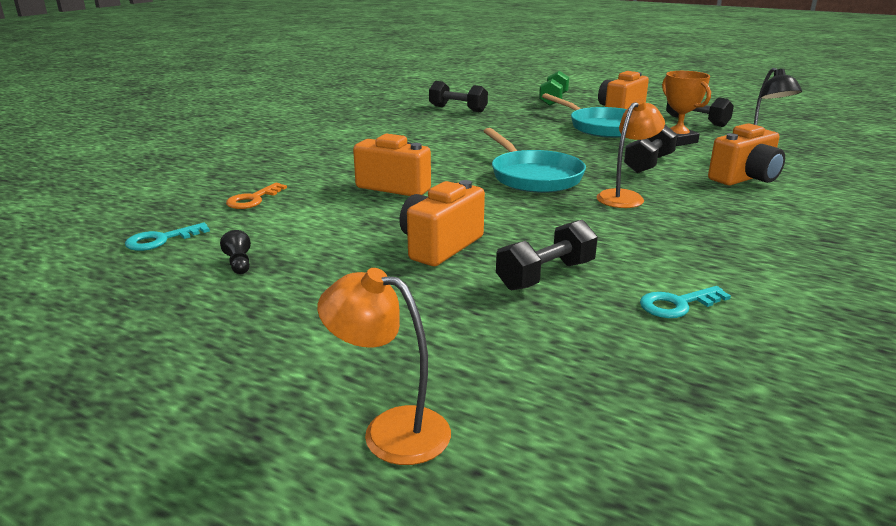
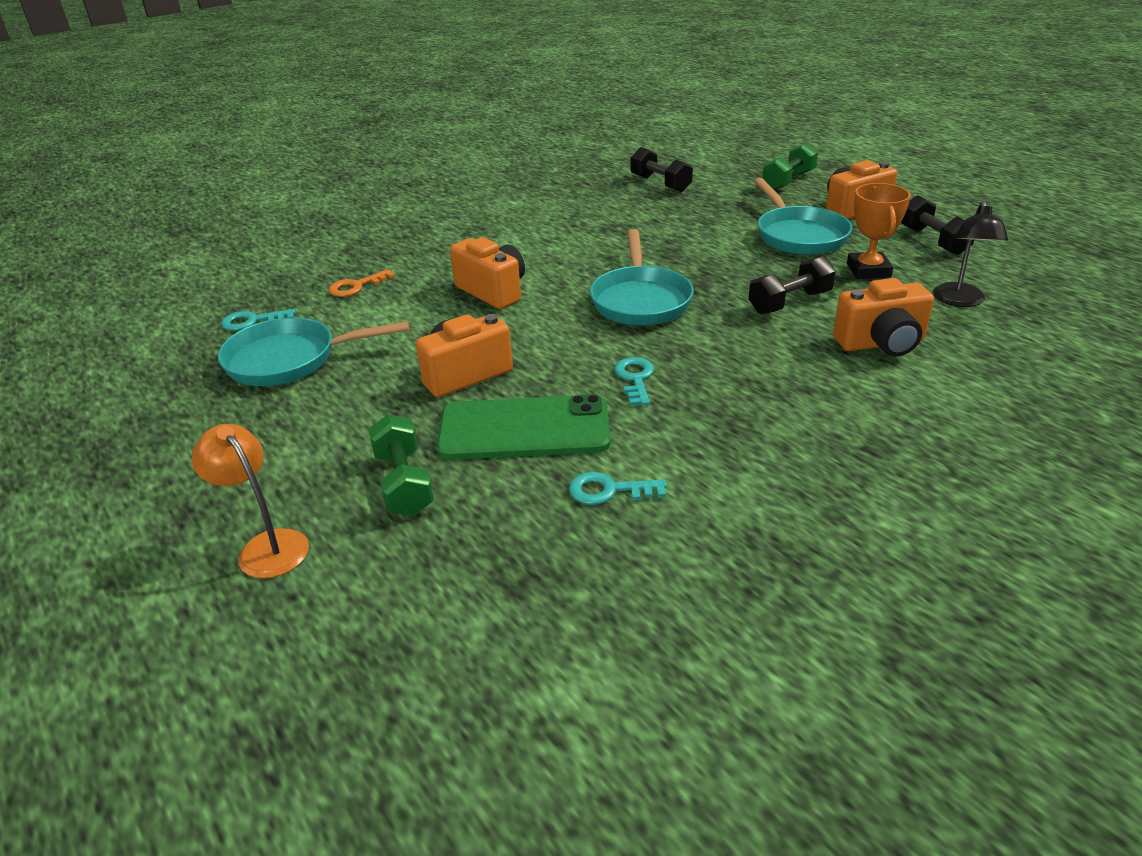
camera: 25 degrees right, 10 degrees up
black pawn [220,230,251,274] -> turquoise pan [218,318,409,386]
black dumbbell [496,220,598,290] -> green phone [437,394,610,460]
orange lamp [596,98,665,208] -> none
none -> green dumbbell [368,414,434,516]
none -> turquoise key [614,357,654,405]

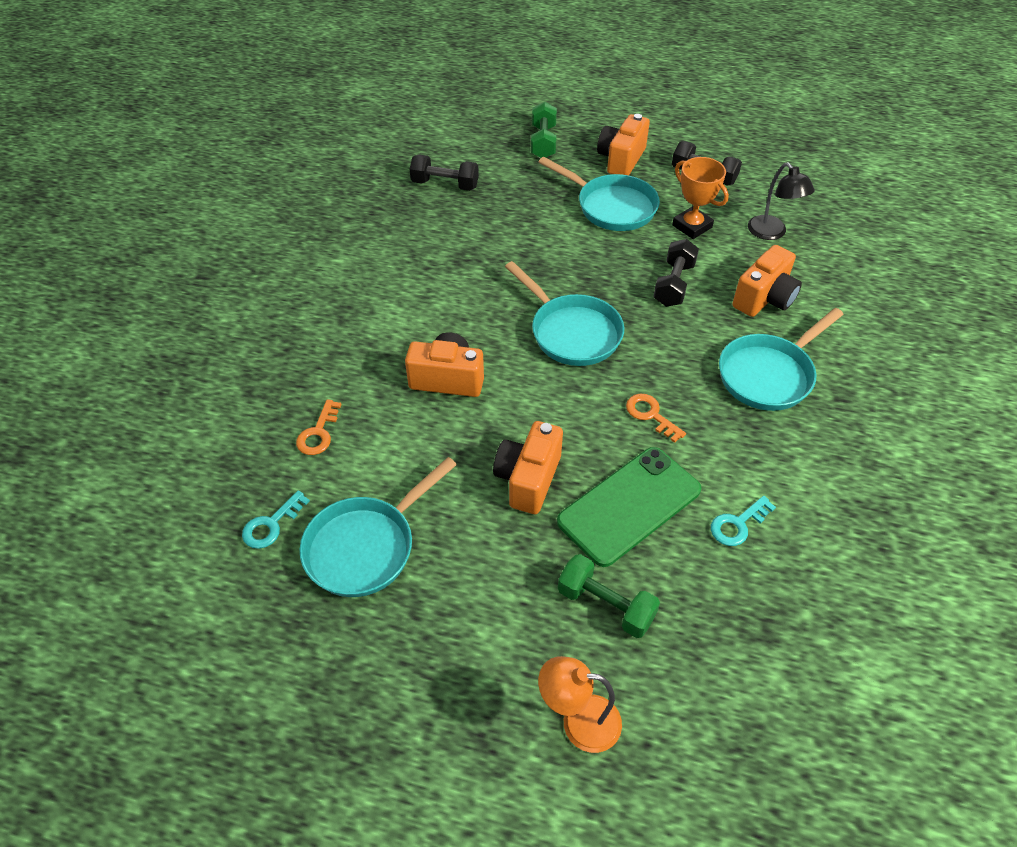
camera: 40 degrees left, 15 degrees up
turquoise key [614,357,654,405] -> orange key [626,394,686,443]
none -> turquoise pan [719,308,844,411]

